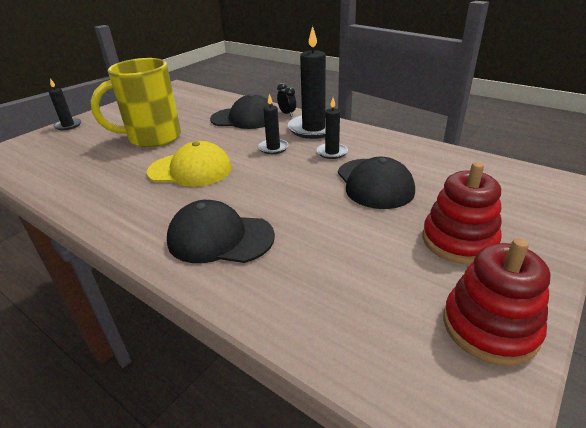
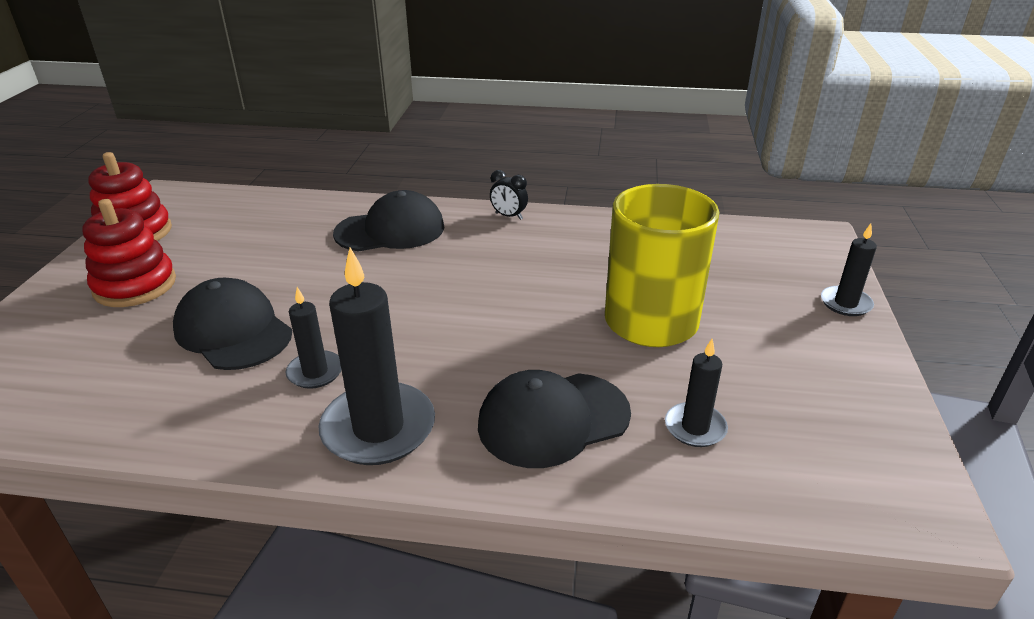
camera: 150 degrees right, 0 degrees up
yellow cap [147,141,232,187] -> none
black candle [258,94,288,154] -> black candle moved to [665,339,728,447]
black clock [277,83,296,117] -> black clock moved to [490,170,528,220]

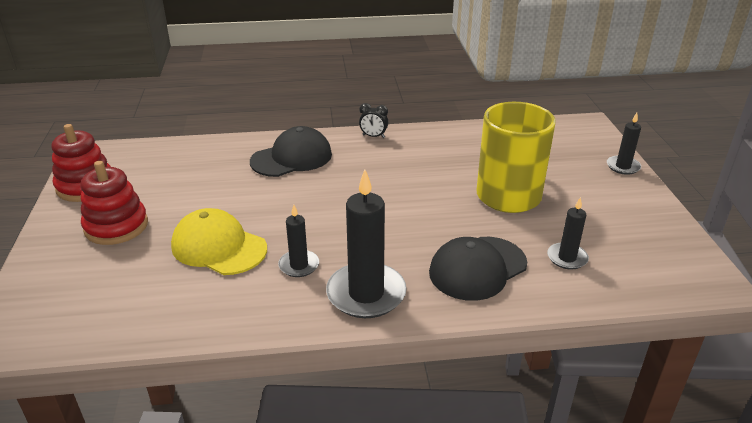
camera: 15 degrees left, 0 degrees up
black cap [173,278,292,370] -> yellow cap [171,208,267,275]

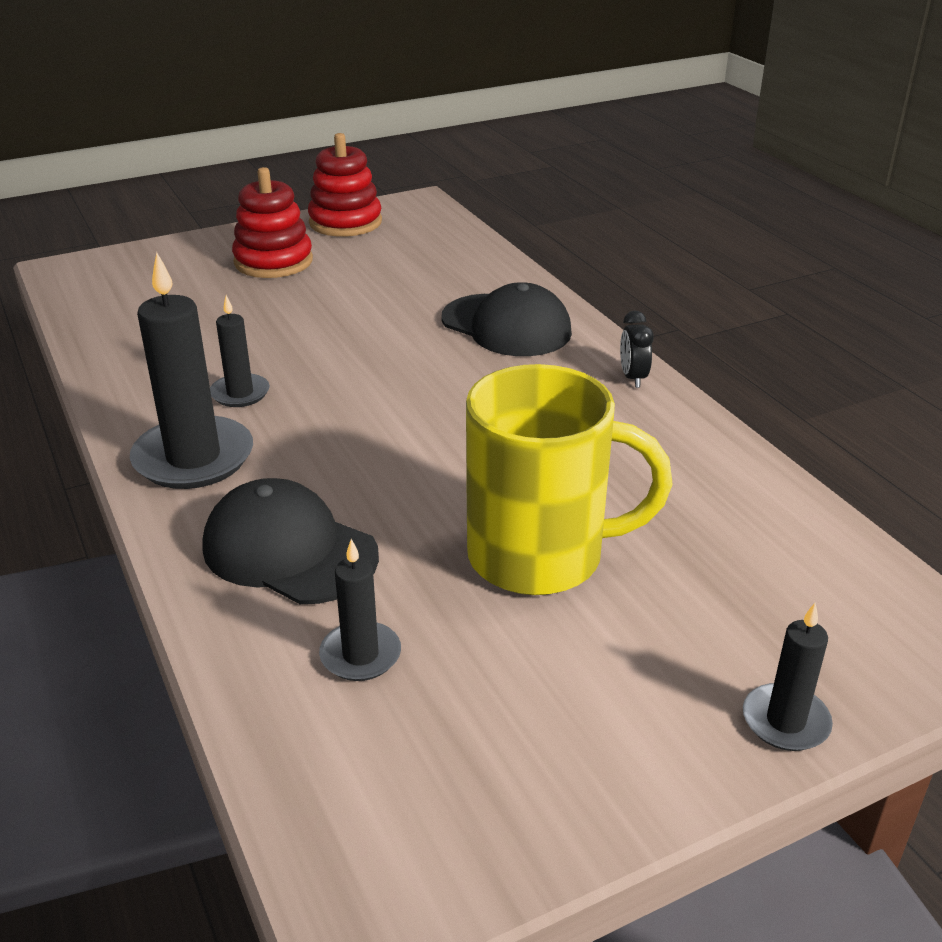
camera: 70 degrees right, 0 degrees up
yellow cap [171,208,267,275] -> none

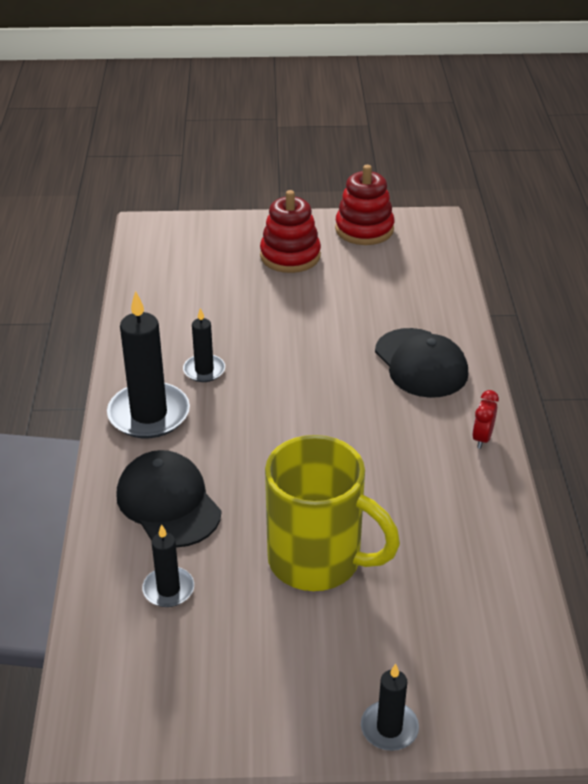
camera: 25 degrees right, 5 degrees up
black clock [620,310,654,388] -> red clock [472,390,499,449]

